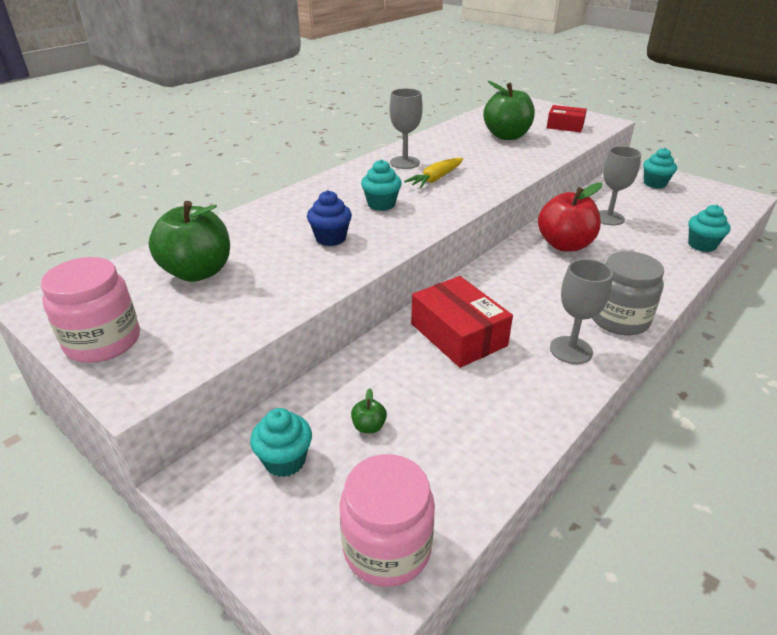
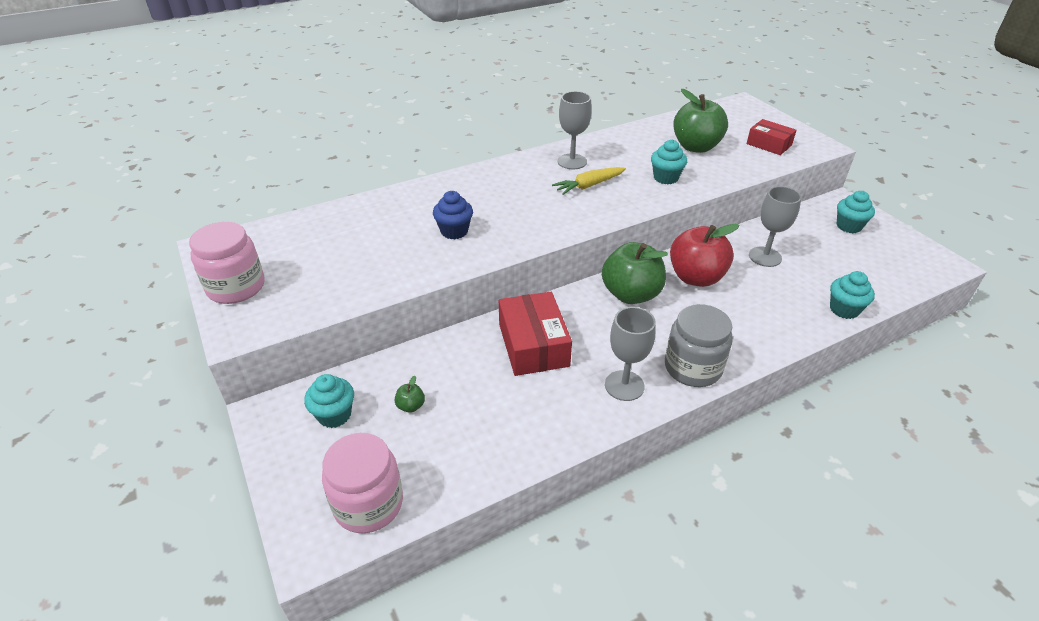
camera: 20 degrees right, 5 degrees up
green apple [149,201,230,282] -> green apple moved to [602,242,668,304]
turquoise cupcake [361,159,402,211] -> turquoise cupcake moved to [651,139,687,184]

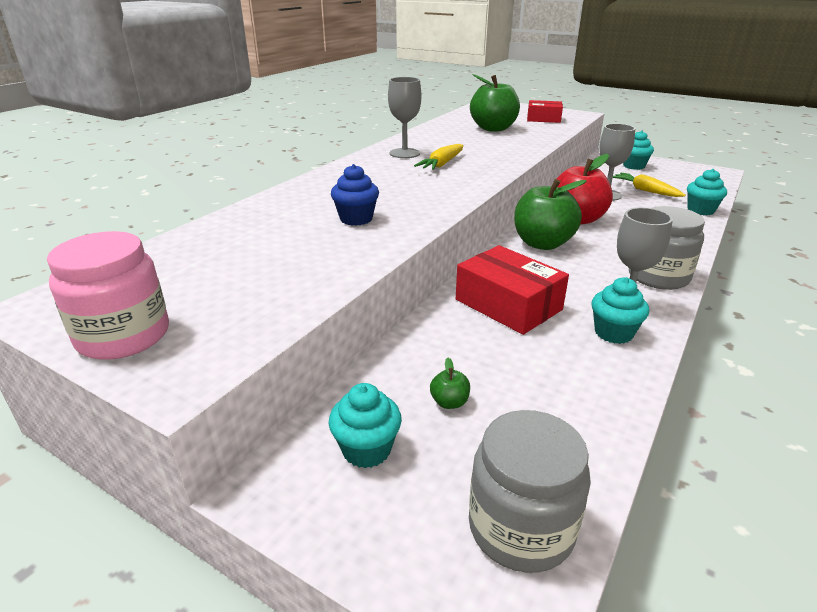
camera: 30 degrees left, 10 degrees down
pink jar [322,433,403,533] -> grey jar [469,410,591,573]
turquoise cupcake [651,139,687,184] -> turquoise cupcake moved to [591,277,649,344]
none -> yellow carrot [613,173,686,197]

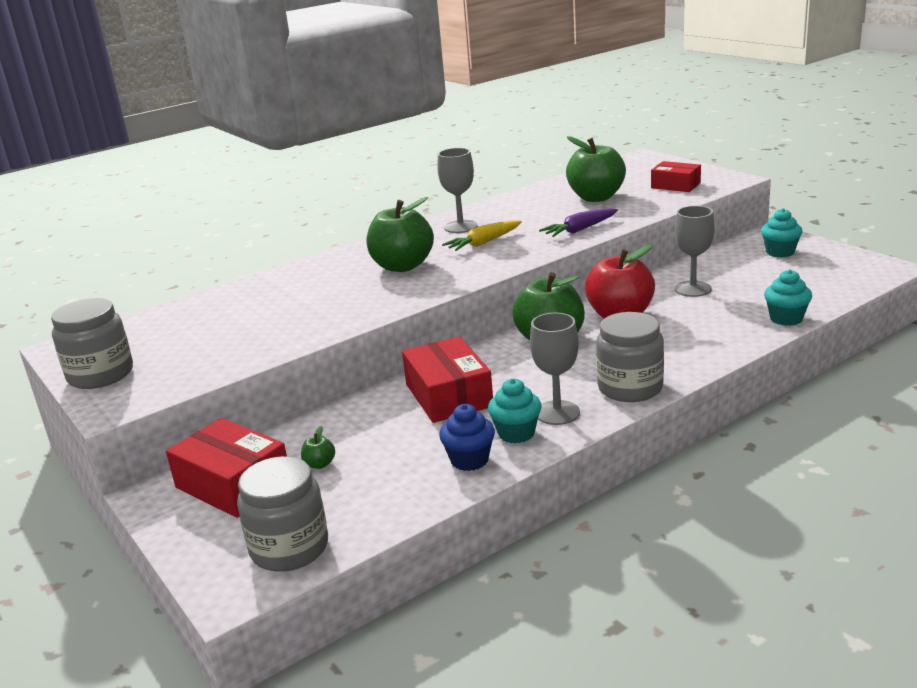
camera: 25 degrees right, 5 degrees down
pink jar [47,231,169,360] -> grey jar [51,298,133,389]
turquoise cupcake [329,383,402,468] -> red box [166,418,287,518]
blue cupcake [331,164,379,226] -> blue cupcake moved to [439,404,495,471]
yellow carrot [613,173,686,197] -> none
none -> green apple [366,197,434,272]
none -> purple carrot [539,208,618,237]

